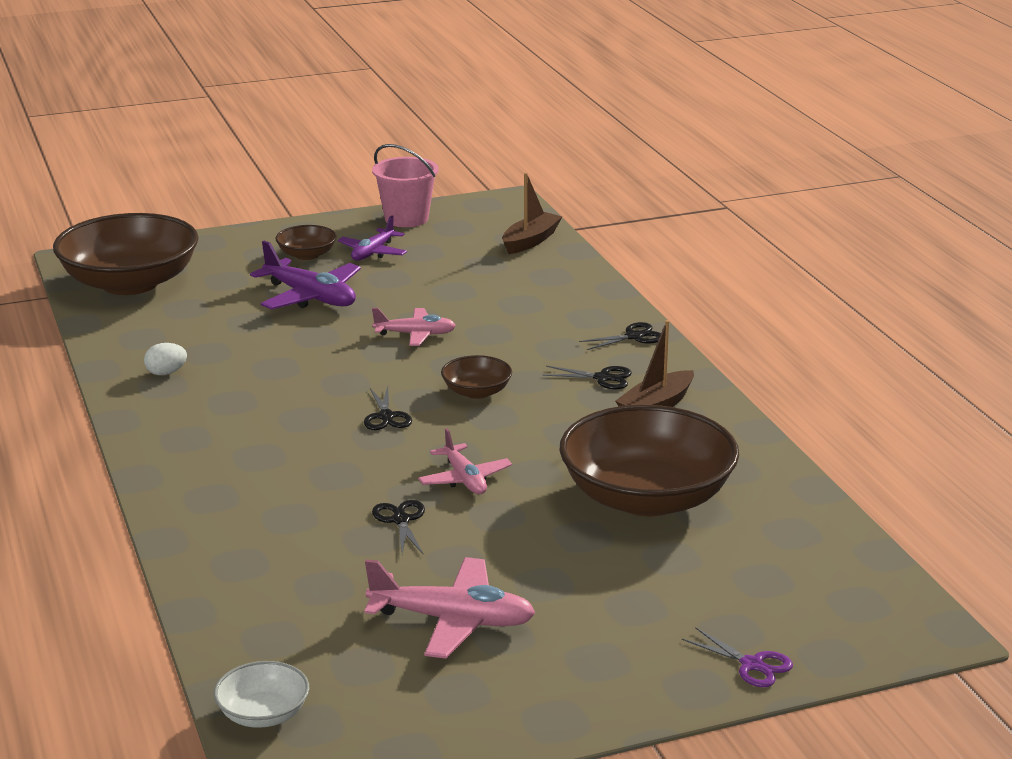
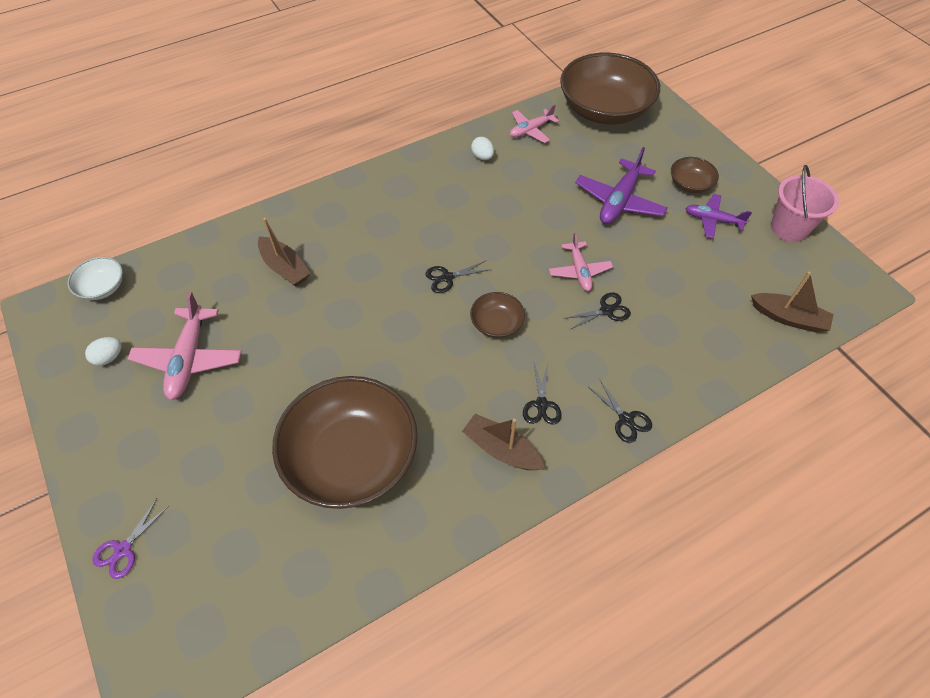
camera: 80 degrees right, 30 degrees up
black scissors [372,500,425,554] -> black scissors moved to [563,293,631,329]
pink plane [418,428,512,494] -> pink plane moved to [510,104,559,143]
none -> white egg [85,337,122,366]
none -> brown boat [258,218,311,287]

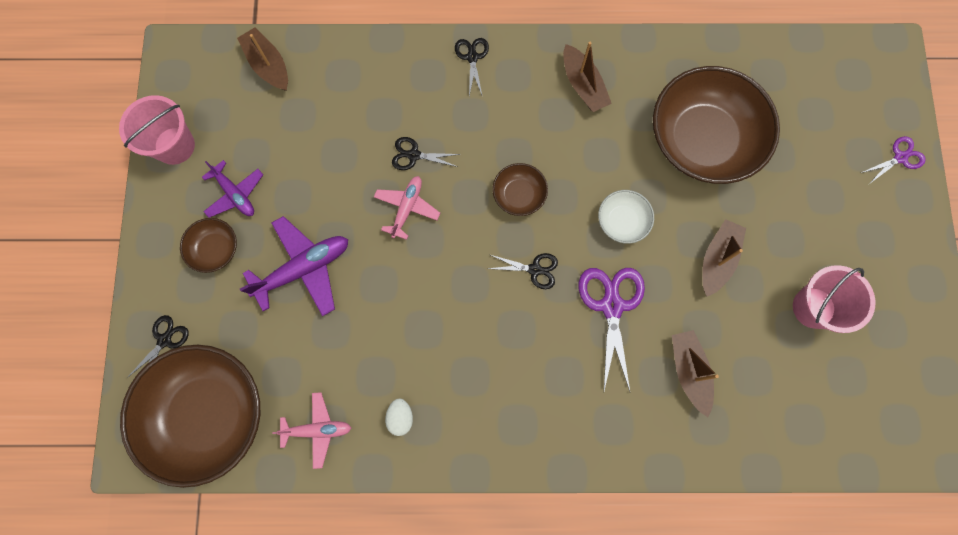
camera: 150 degrees left, 20 degrees up
white bowl [68,257,123,300] -> white bowl moved to [598,190,654,244]
white egg [85,337,122,366] -> none
pink plane [128,292,242,400] -> pink bucket [793,265,875,333]
black scissors [523,363,562,424] -> black scissors moved to [127,315,189,378]
none -> purple scissors [579,268,645,391]
none -> brown boat [702,219,746,297]

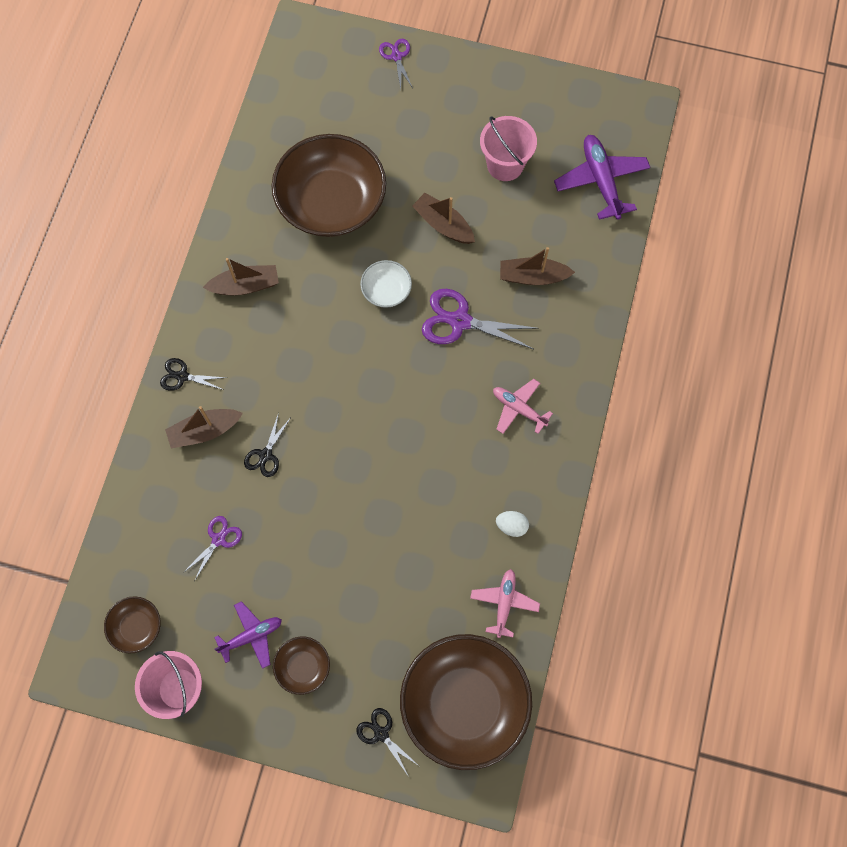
camera: 75 degrees left, 5 degrees down
brown boat [237,27,288,91] -> brown boat moved to [165,406,243,448]
purple plane [240,216,348,316] -> purple plane moved to [554,135,650,220]
pink plane [374,176,440,240] -> pink plane moved to [493,379,553,434]
black scissors [487,253,558,289] -> none
brown bowl [492,163,548,216] -> brown bowl moved to [104,596,161,654]
none -> purple scissors [183,516,242,580]

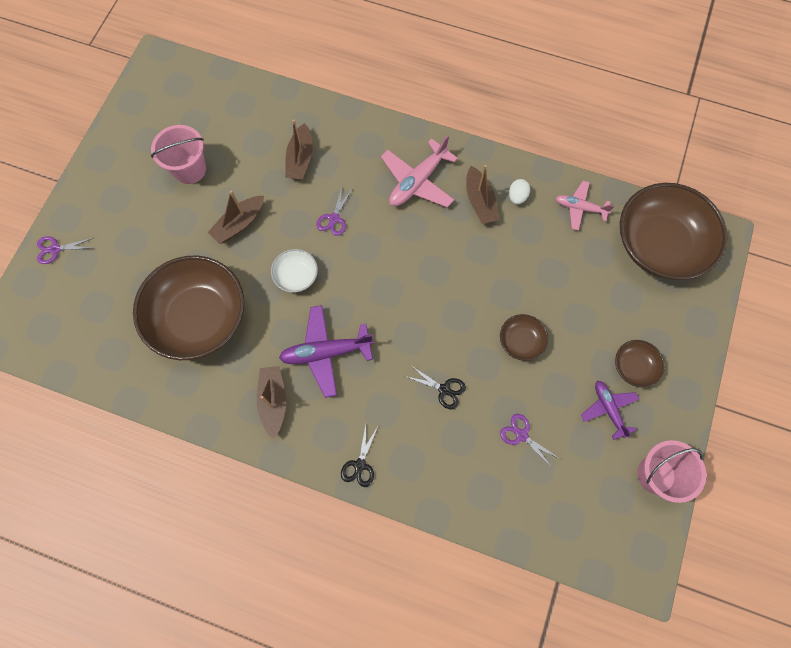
camera: 85 degrees left, 0 degrees up
brown bowl [104,596,161,654] -> brown bowl moved to [500,314,548,361]
brown boat [165,406,243,448] -> brown boat moved to [466,165,499,224]
black scissors [356,708,419,777] -> none
purple scissors [422,289,539,349] -> purple scissors [316,188,353,236], size x0.56
pink plane [493,379,553,434] -> pink plane [381,135,458,207], size x1.58
purple plane [554,135,650,220] -> purple plane moved to [279,305,374,398]

